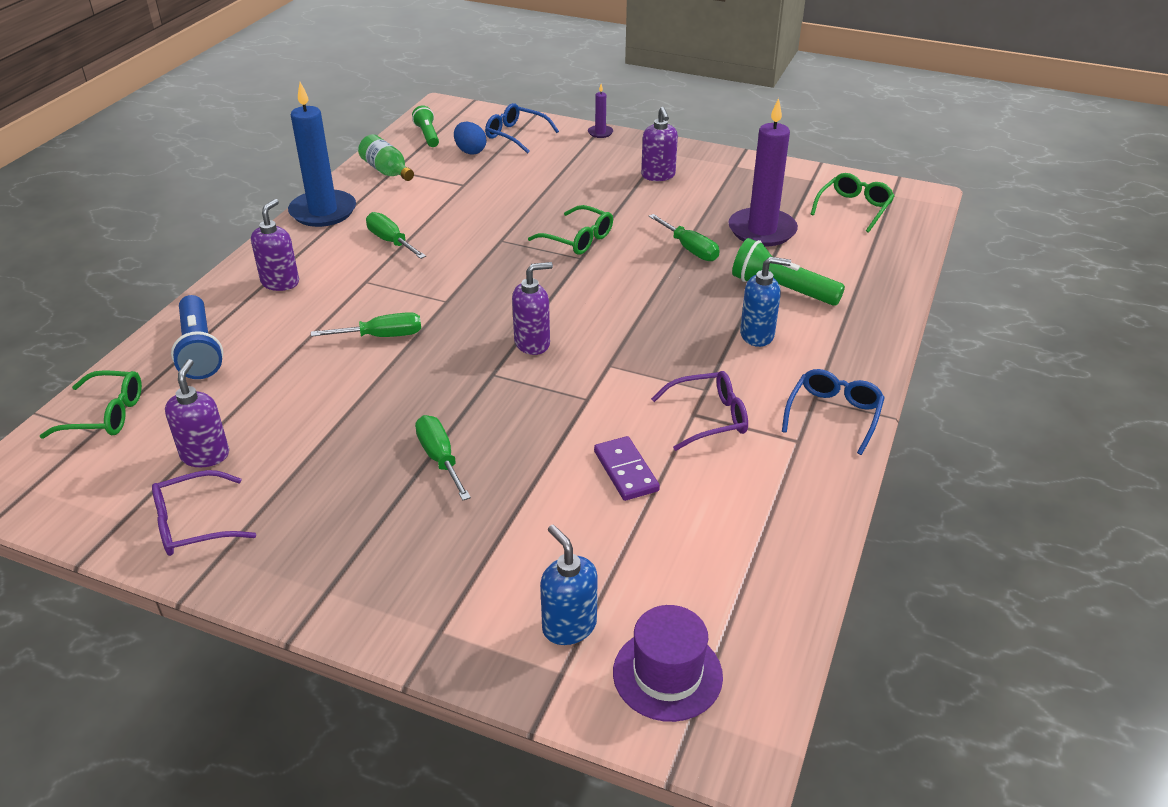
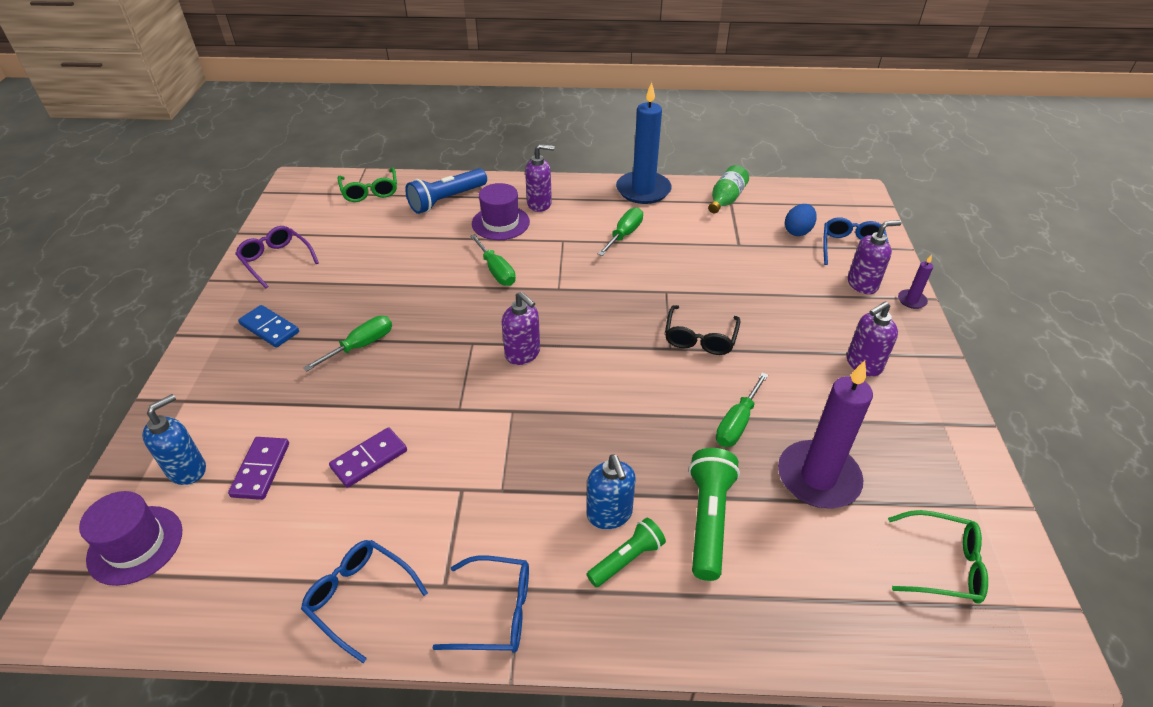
camera: 70 degrees right, 5 degrees up
purple soap dispenser [165,359,229,467] -> purple soap dispenser moved to [848,220,902,294]
green flashlight [412,106,439,147] -> green flashlight moved to [587,518,666,587]
green glasses [528,205,613,255] -> black glasses [665,305,740,355]
purple glasses [651,371,748,451] -> none
none -> purple domino [228,437,289,500]
none -> blue domino [238,305,299,348]
none -> blue glasses [301,540,428,663]
none -> purple hat [472,183,530,240]

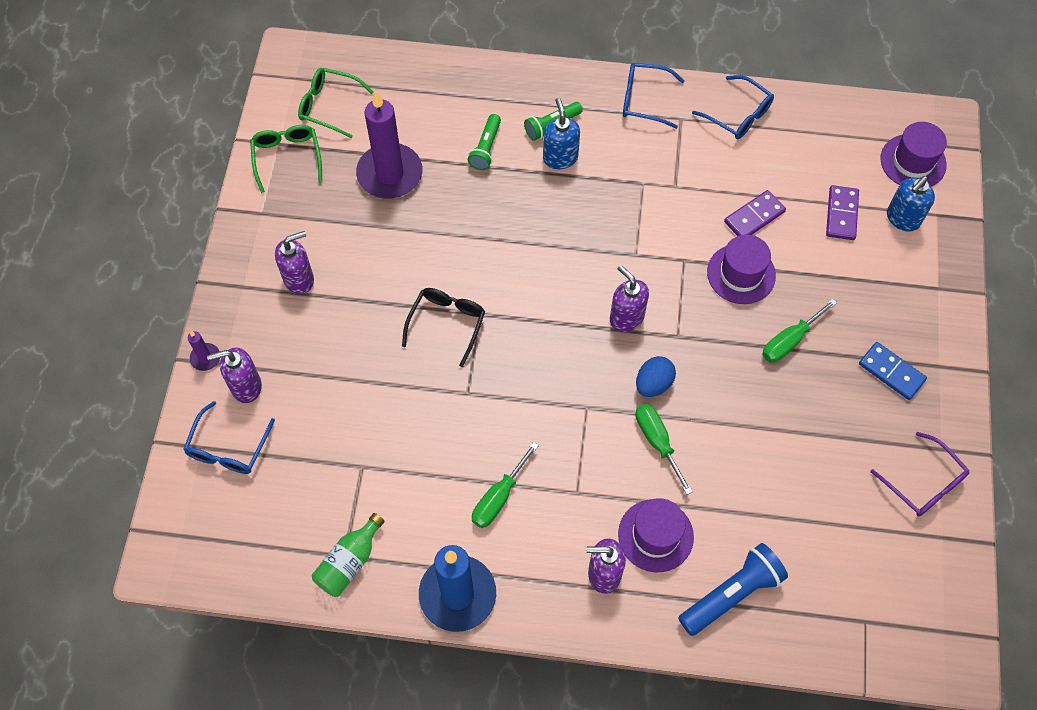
camera: 175 degrees left, 20 degrees up
green glasses [338,168,397,202] -> green glasses moved to [250,125,322,193]
green flashlight [689,448,740,581] -> green flashlight [468,114,501,170], size x0.63
green screwdriver [716,372,768,447] -> none
blue egg [785,204,817,236] -> blue egg moved to [636,356,676,397]
none -> purple hat [707,234,776,304]

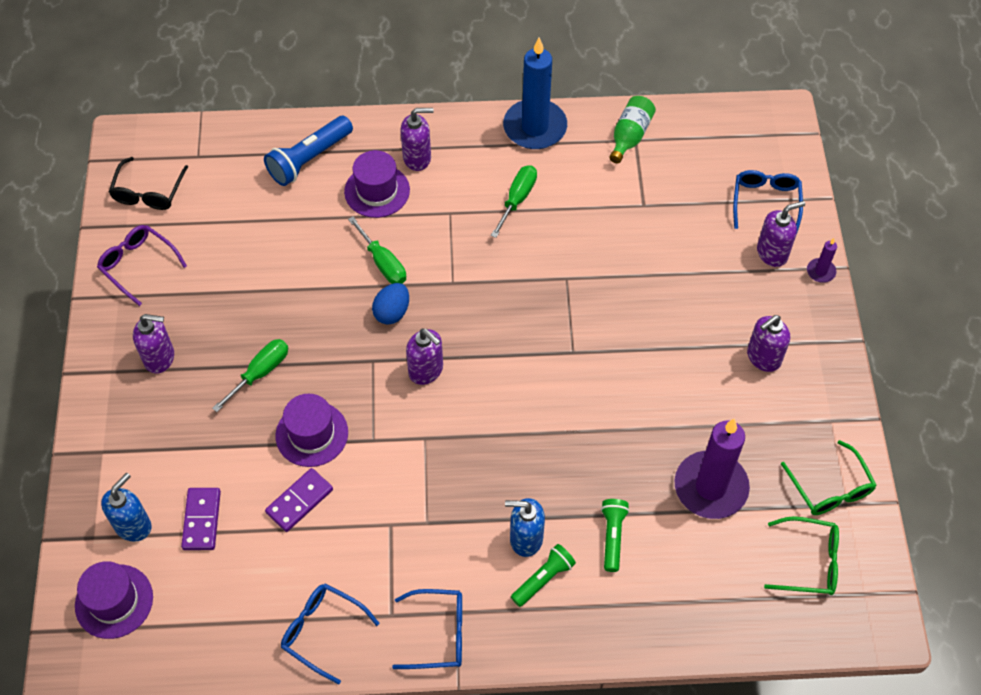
camera: 170 degrees right, 5 degrees down
black glasses [402,288,485,367] -> black glasses moved to [109,157,188,210]
blue soap dispenser [543,98,580,169] -> blue soap dispenser turned 120 degrees clockwise [505,498,545,557]
blue domino [859,342,927,400] -> purple soap dispenser [133,314,174,374]

